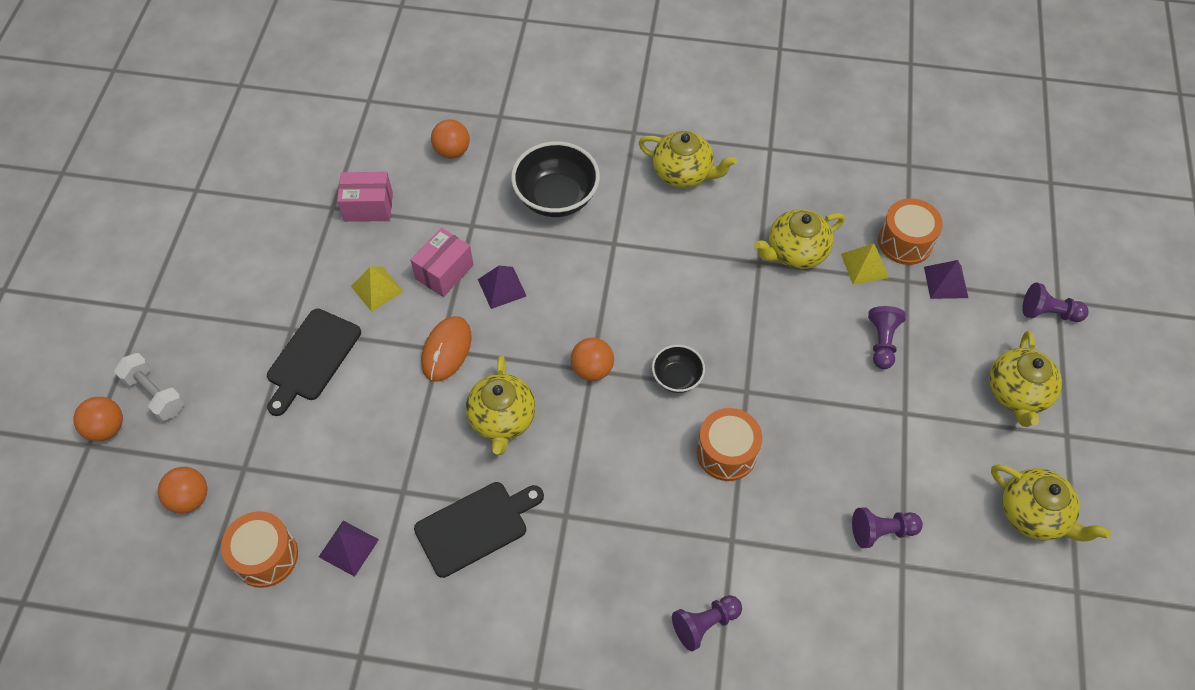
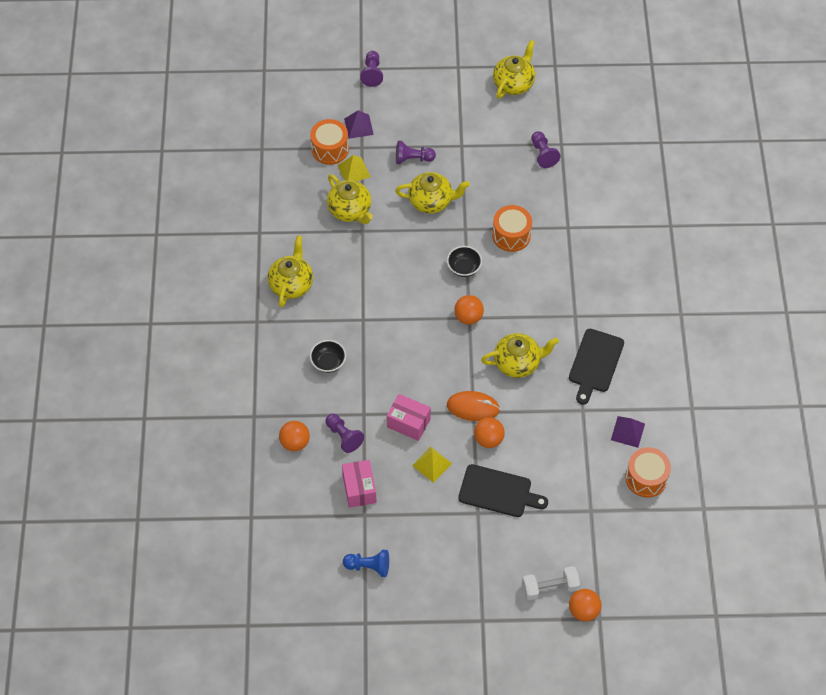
camera: 100 degrees left, 0 degrees up
white dumbbell [114,353,185,421] -> white dumbbell turned 45 degrees clockwise [522,566,580,600]
orange ball [158,467,207,514] -> orange ball moved to [474,417,505,448]
black cutting board [414,482,544,578] -> black cutting board turned 120 degrees counterclockwise [569,329,624,405]
purple pyramid [478,266,526,309] -> none
black bowl [511,141,600,217] -> black bowl [310,340,346,373], size x0.55
purple pawn [672,595,742,651] -> purple pawn moved to [326,414,364,453]
yellow teapot [989,331,1062,427] -> yellow teapot moved to [395,172,470,214]
none -> blue pawn [343,550,389,577]

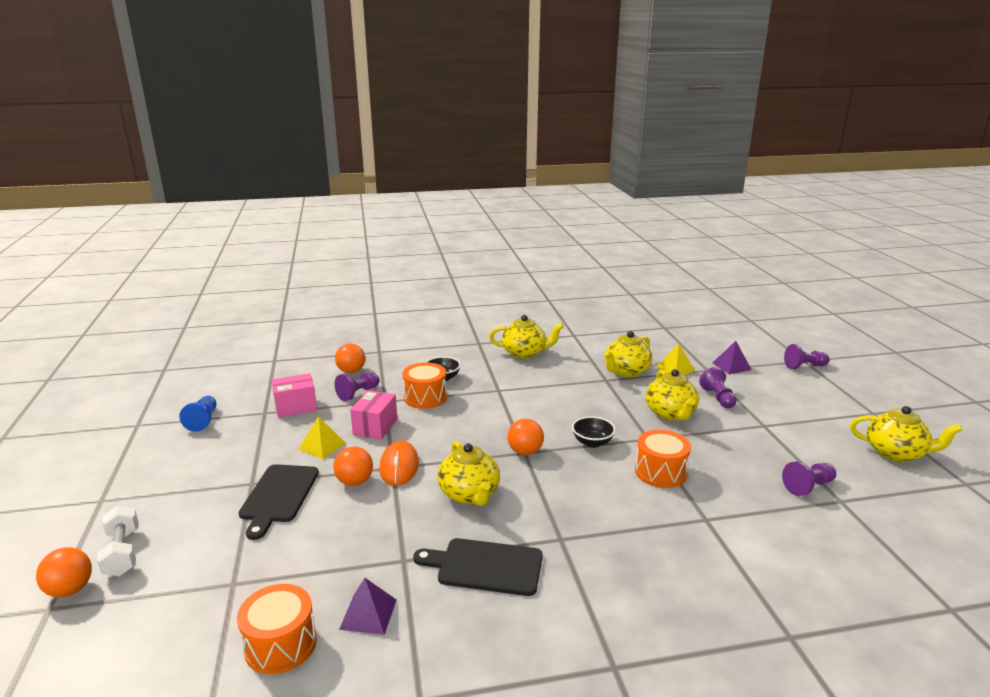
camera: 80 degrees right, 35 degrees down
orange drum [310,119,349,165] -> orange drum moved to [402,362,447,409]

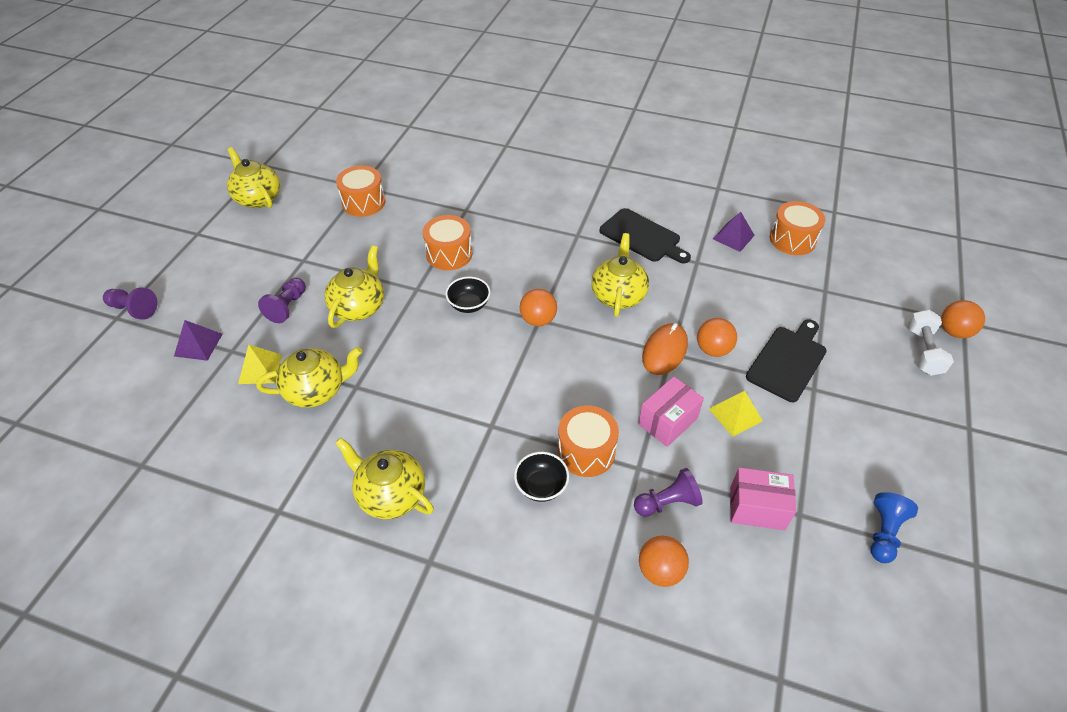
camera: 150 degrees left, 25 degrees up
purple pawn [782,461,836,496] -> orange drum [336,165,386,217]

